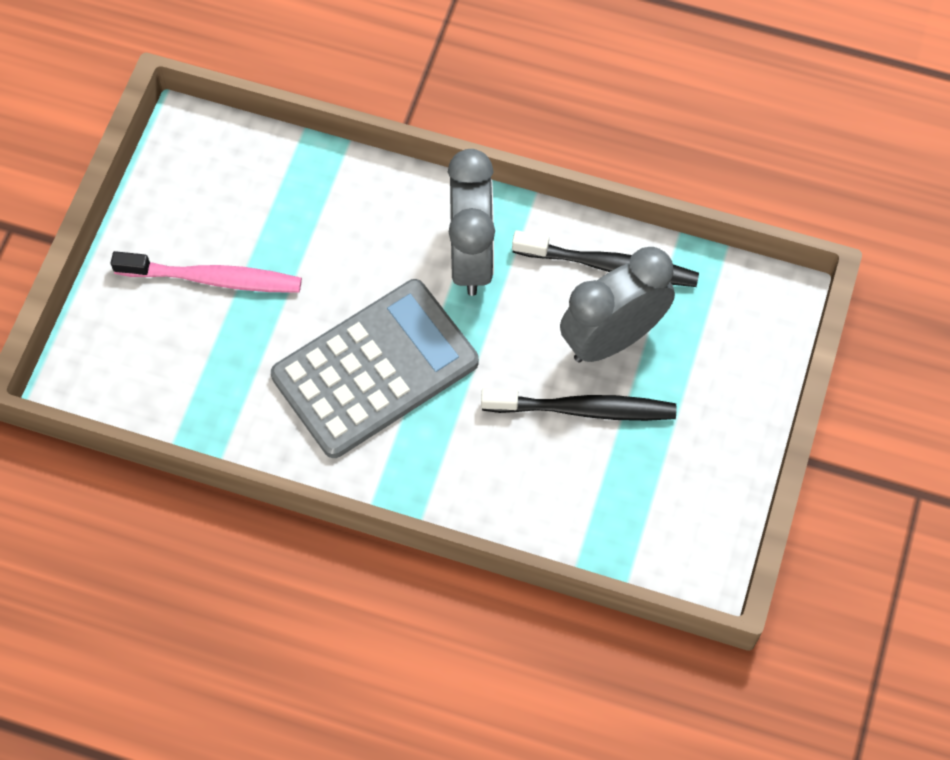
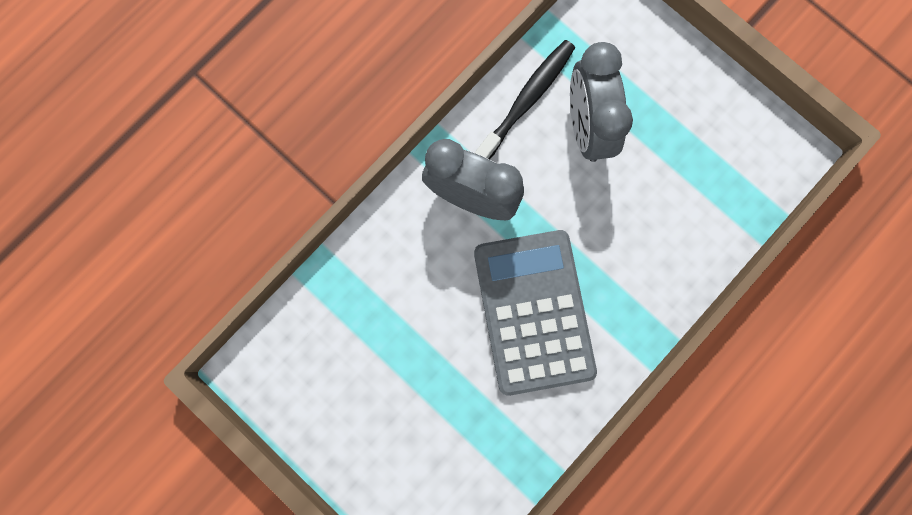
camera: 65 degrees left, 15 degrees up
pink toothbrush [111,251,302,293] -> none
black toothbrush [481,388,676,421] -> none

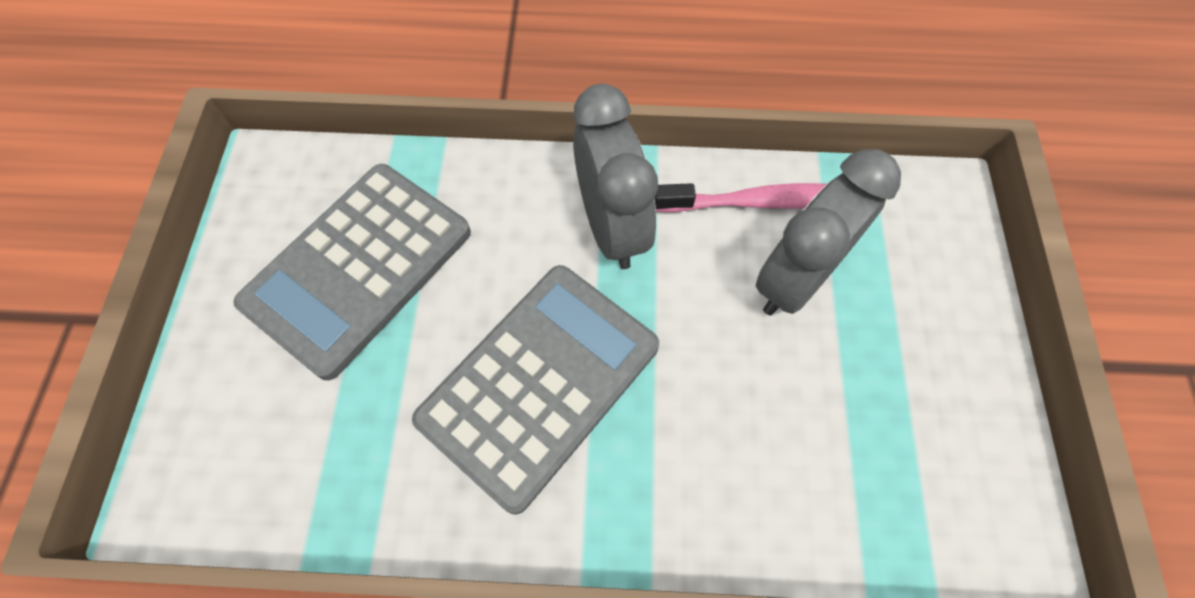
camera: 50 degrees right, 15 degrees down
black toothbrush [474,40,575,159] -> pink toothbrush [655,183,826,213]
none -> grey calculator [233,164,471,380]

